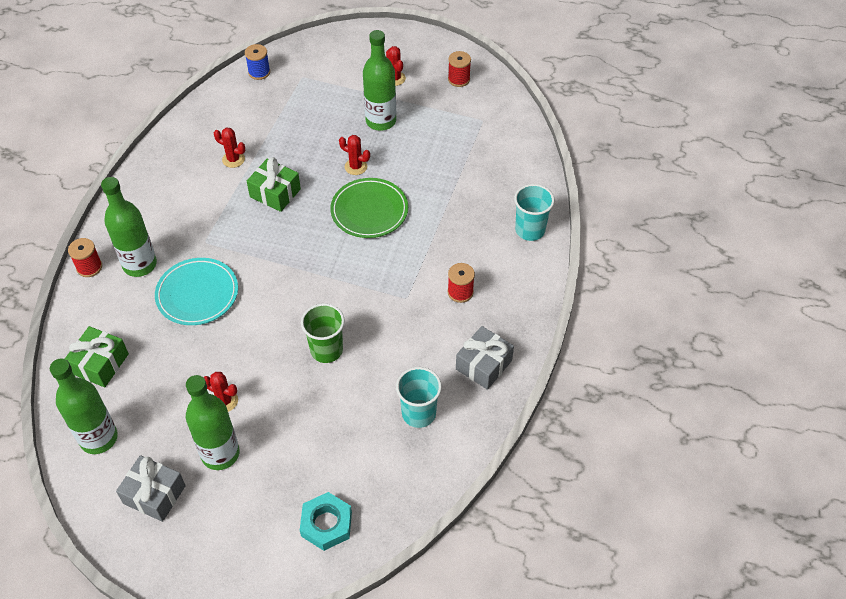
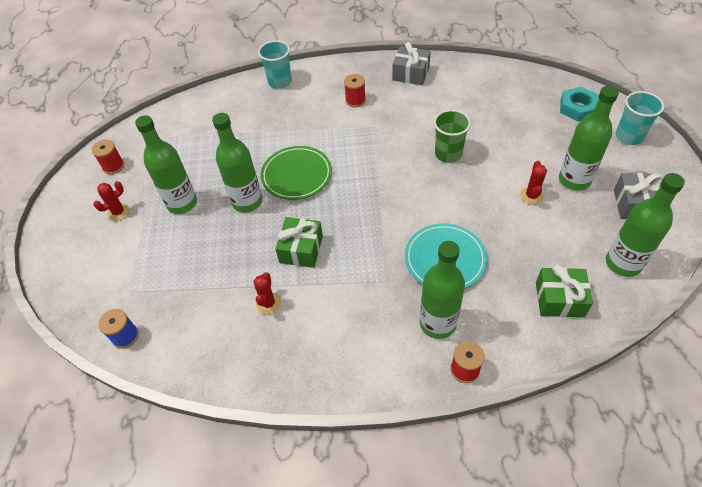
camera: 105 degrees left, 0 degrees up
red cactus [339,135,370,175] -> green bottle [212,113,263,212]
turquoise cup [396,367,442,428] -> turquoise cup moved to [616,91,664,145]

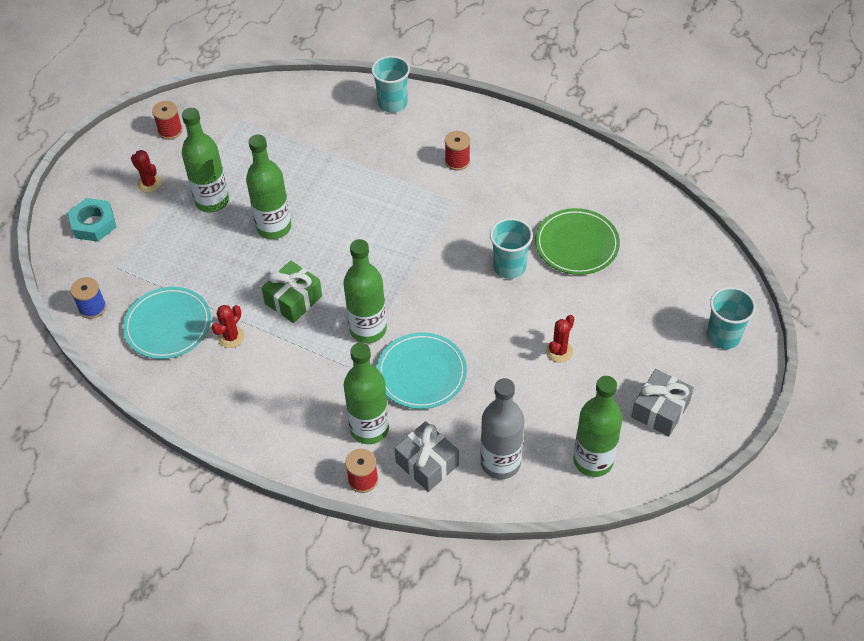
camera: 25 degrees right, 0 degrees up
red cactus [94,181,130,221] -> red cactus turned 60 degrees clockwise [131,150,162,193]
green plate [261,146,332,200] -> green plate moved to [535,208,620,275]
grey gift [392,42,431,85] -> grey gift moved to [395,421,459,492]
green cup [434,110,471,163] -> turquoise cup [490,218,533,279]
green gift [536,264,593,317] -> grey bottle [481,378,524,479]
green bottle [559,86,619,191] -> green bottle moved to [343,239,387,343]
turquoise nut [560,87,599,122] -> turquoise nut moved to [68,198,116,242]
none -> turquoise plate [123,287,211,359]

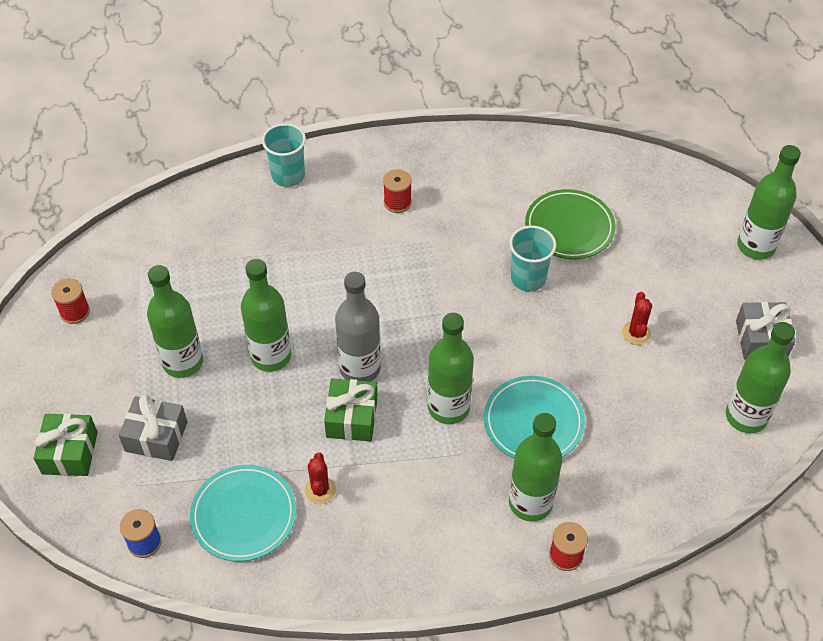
camera: 35 degrees left, 0 degrees up
turquoise nut [68,198,116,242] -> green gift [34,413,98,476]
red cactus [131,150,162,193] -> none
grey gift [395,421,459,492] -> grey gift moved to [119,394,187,461]
grey bottle [481,378,524,479] -> grey bottle moved to [335,272,381,382]
turquoise cup [707,287,756,349] -> green bottle [737,145,801,260]

